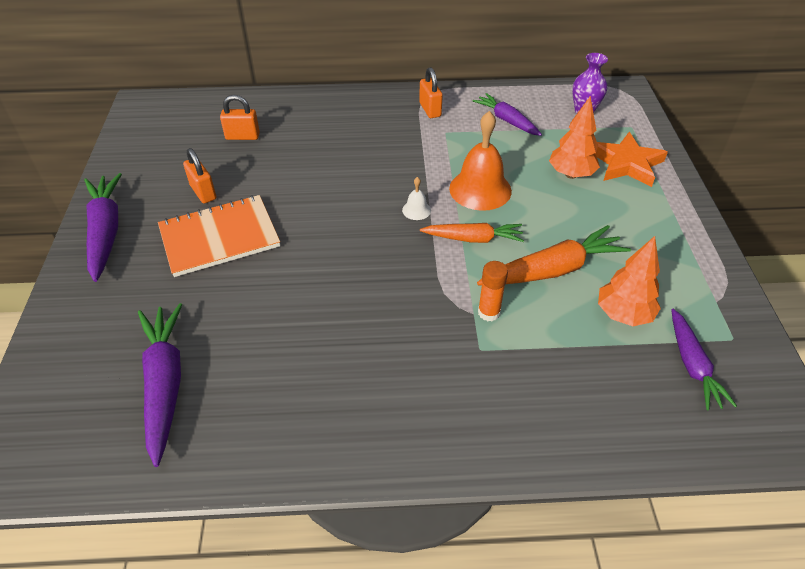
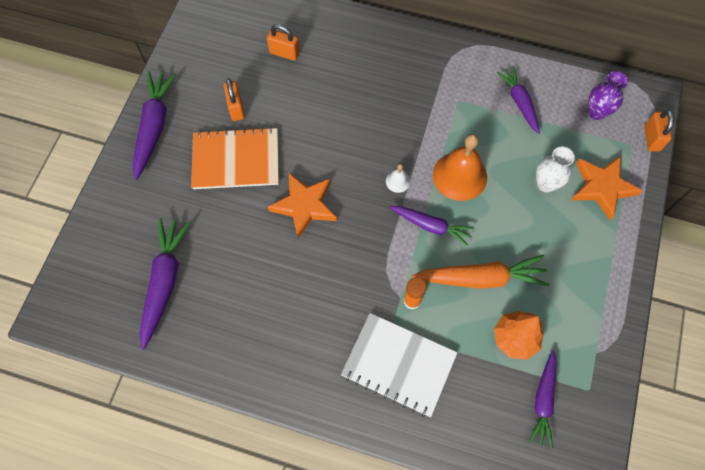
camera: 20 degrees right, 20 degrees up
orange padlock [419,67,443,118] -> orange padlock moved to [645,109,674,152]
orange carrot [420,223,524,243] -> purple carrot [390,206,474,246]
orange tree [549,96,600,179] -> white vase [536,147,575,193]
none -> orange star [268,173,337,239]
none -> white notebook [341,313,458,417]

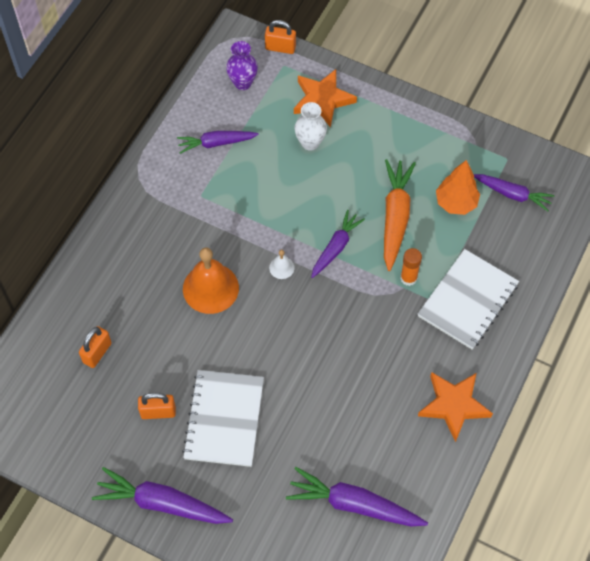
camera: 80 degrees left, 5 degrees down
orange notebook [191,127,279,189] -> white notebook [182,370,264,467]
orange star [268,173,337,239] -> orange star moved to [418,372,493,442]
orange bell [433,134,487,201] -> orange bell moved to [183,247,239,314]

